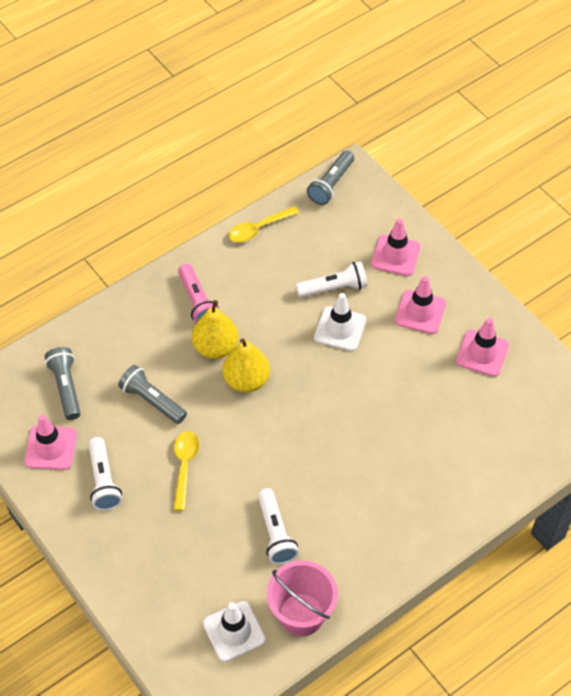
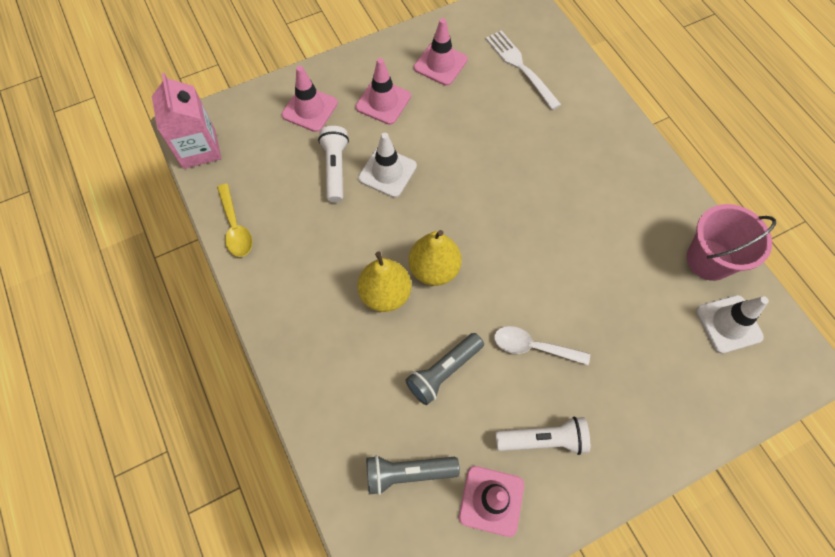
camera: 80 degrees left, 10 degrees up
yellow spoon [174,431,199,511] -> white spoon [494,326,590,365]
pink flashlight [178,264,219,323] -> none
white flashlight [258,488,299,565] -> none
grey flashlight [307,151,354,205] -> pink carton [152,73,221,169]
none -> white fork [486,30,561,110]

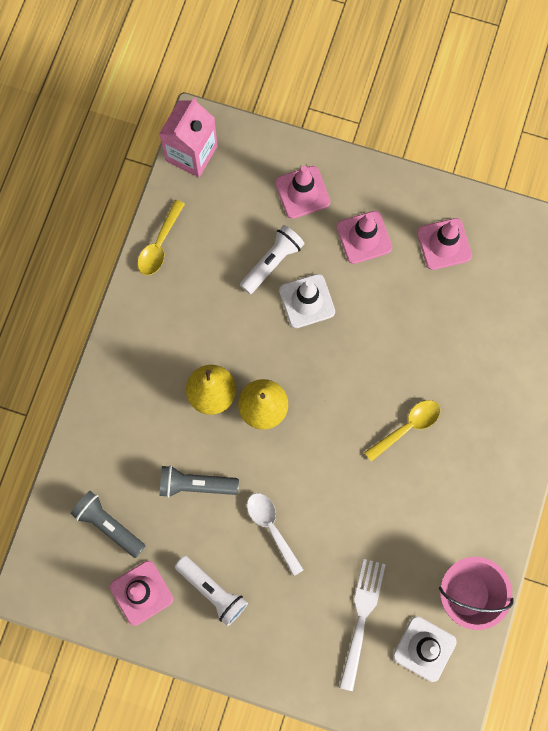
camera: 45 degrees right, 10 degrees up
white fork [486,30,561,110] -> white fork moved to [339,559,386,691]
none -> yellow spoon [364,400,440,461]

